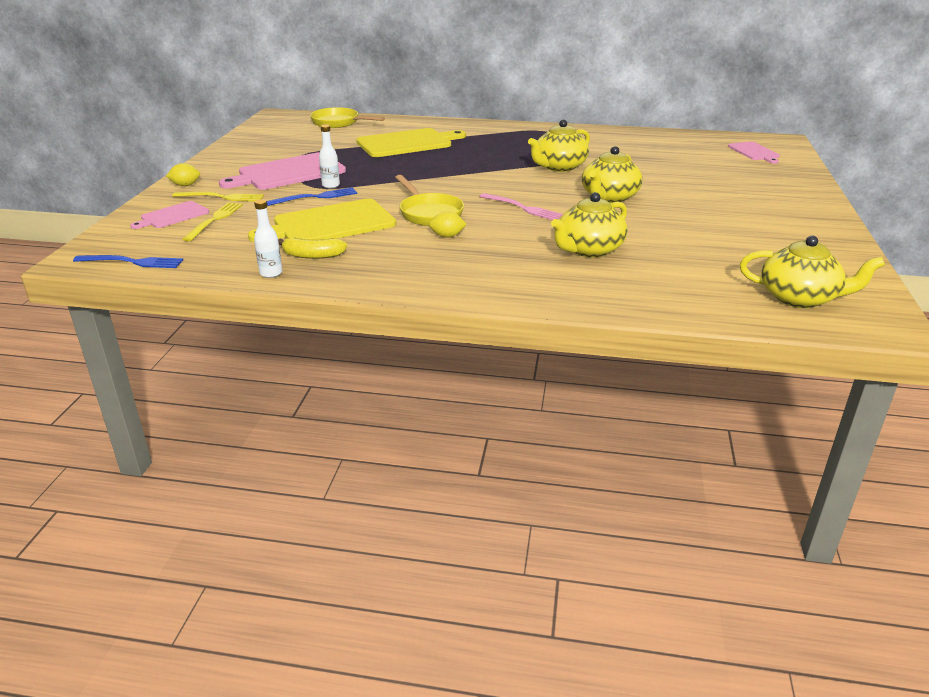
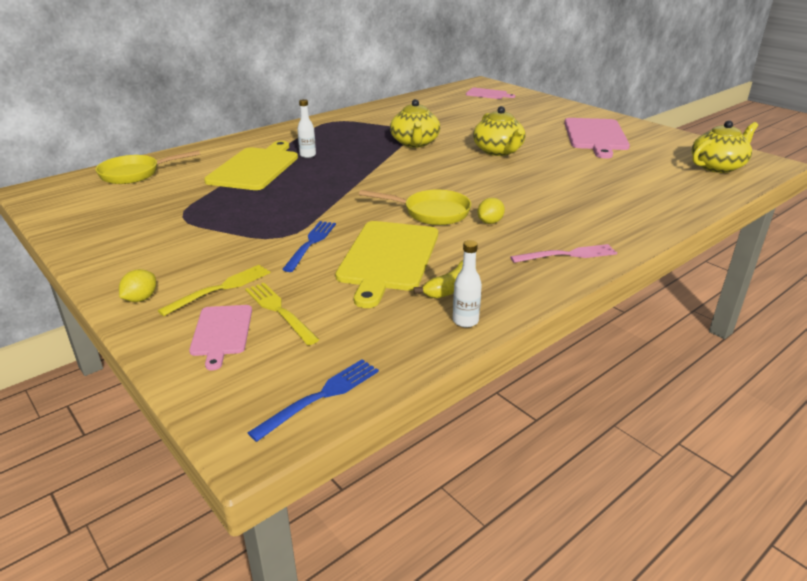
camera: 50 degrees left, 0 degrees up
pink cutting board [219,152,346,190] -> pink cutting board moved to [564,118,630,159]
white bottle [319,124,340,188] -> white bottle moved to [297,99,316,158]
pink fork [479,193,563,220] -> pink fork moved to [510,244,617,263]
yellow teapot [551,192,627,257] -> none

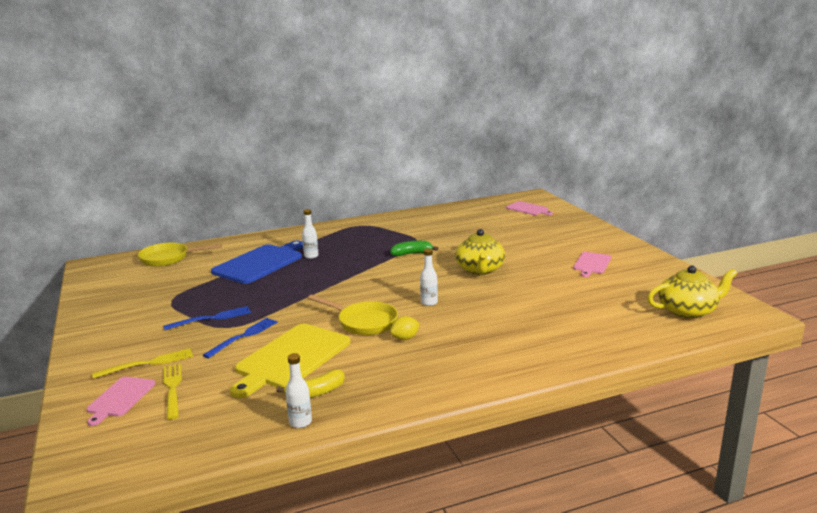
camera: 20 degrees right, 10 degrees down
yellow lemon [119,269,156,302] -> none
yellow cutting board [204,141,298,190] -> blue cutting board [211,241,303,284]
blue fork [248,359,379,442] -> blue fork moved to [163,306,251,330]
yellow teapot [390,99,440,148] -> green banana [391,241,438,256]
pink fork [510,244,617,263] -> none
pink cutting board [564,118,630,159] -> pink cutting board [573,252,611,277], size x0.54
none -> white bottle [420,248,438,306]

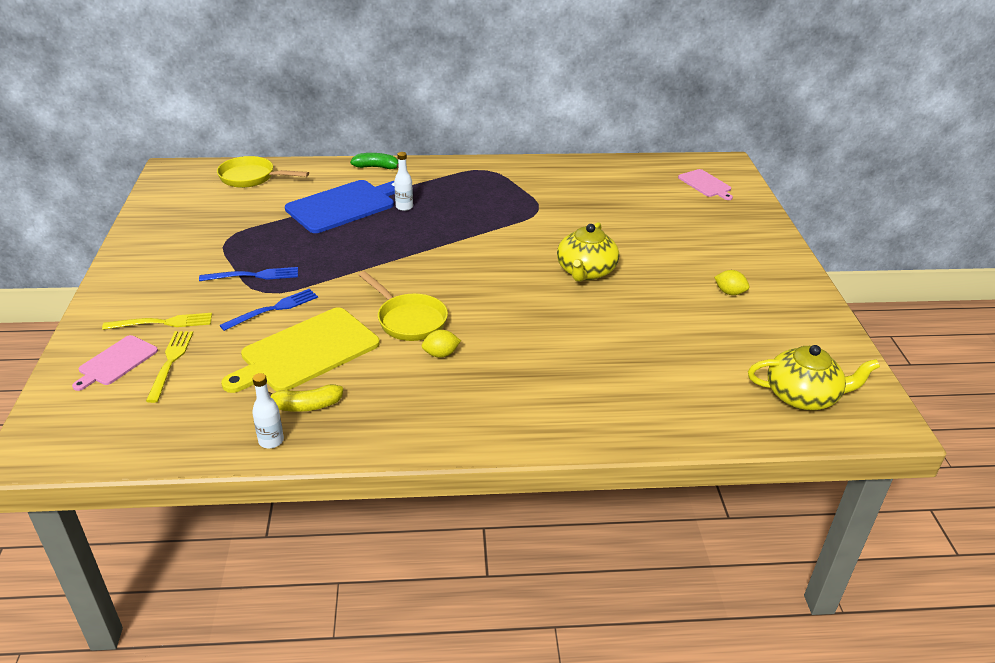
camera: 15 degrees right, 15 degrees up
green banana [391,241,438,256] -> green banana moved to [350,153,398,169]
white bottle [420,248,438,306] -> none
pink cutting board [573,252,611,277] -> yellow lemon [714,270,749,295]

